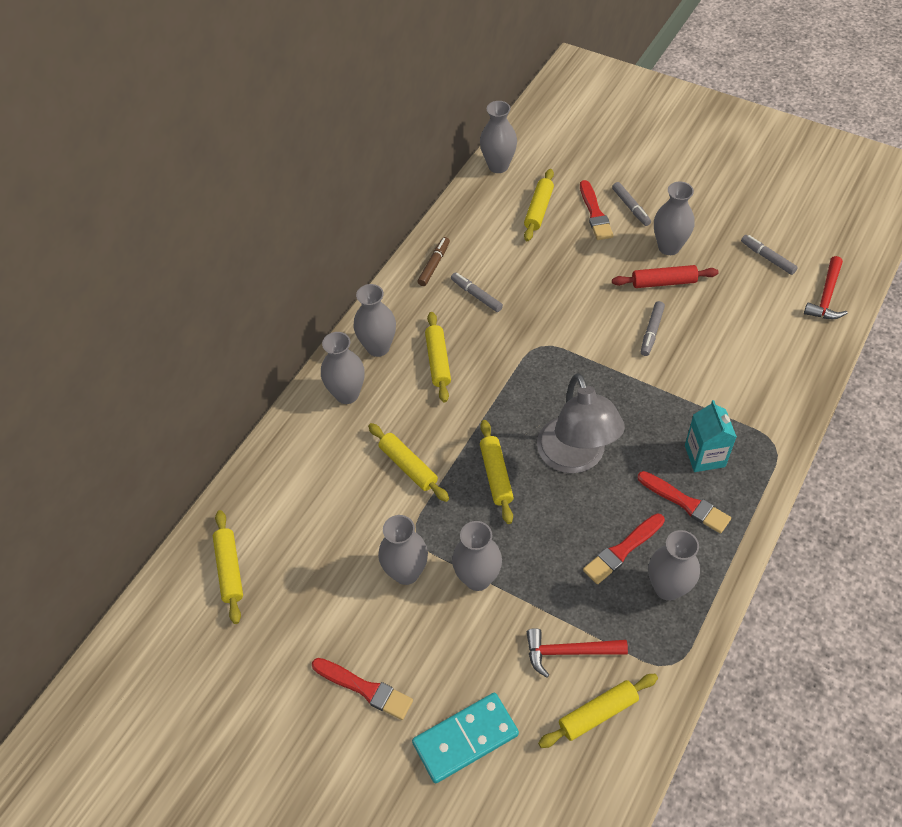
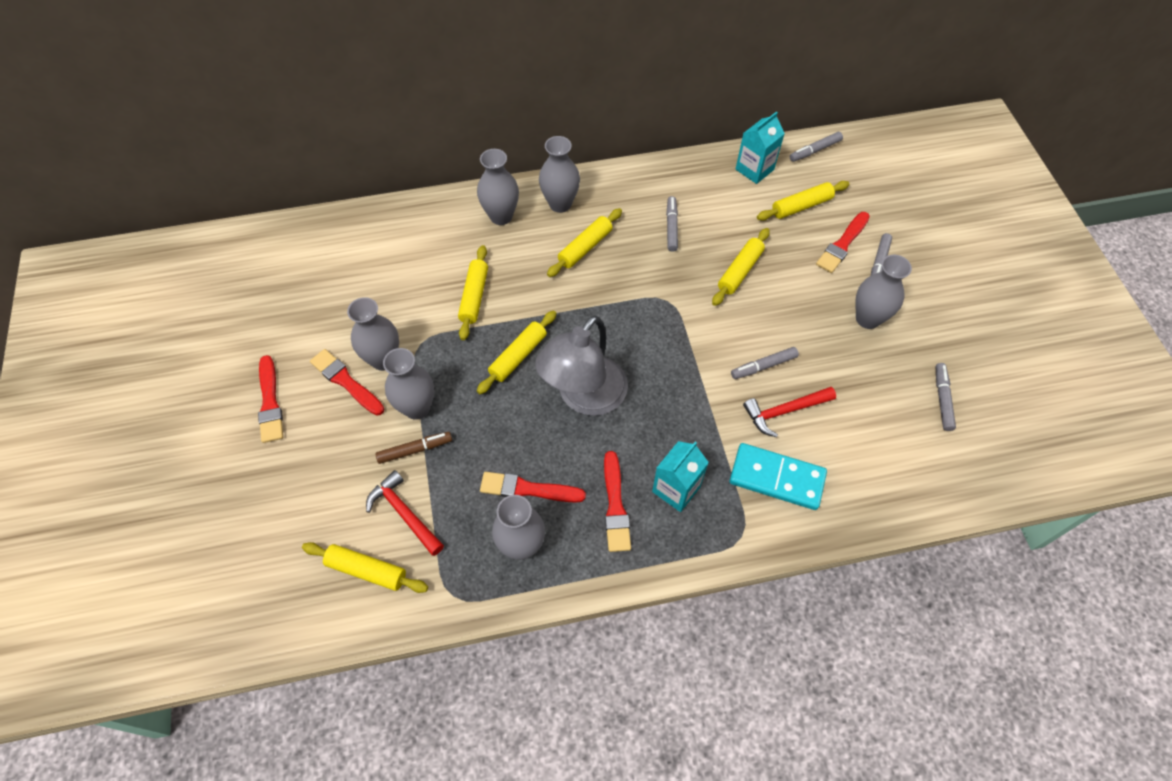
camera: 45 degrees right, 5 degrees up
yellow rolling pin [213,510,243,624] -> yellow rolling pin moved to [712,228,770,306]
turquoise domino [412,693,519,783] -> turquoise domino moved to [730,443,827,510]
brown marker [417,237,450,286] -> brown marker moved to [375,432,452,464]
grey vase [480,101,517,173] -> grey marker [790,132,843,162]
red rolling pin [612,265,719,288] -> none
red hammer [804,256,848,319] -> red hammer moved to [743,387,836,437]
none -> red brush [310,349,384,416]
none -> turquoise carton [736,112,785,184]

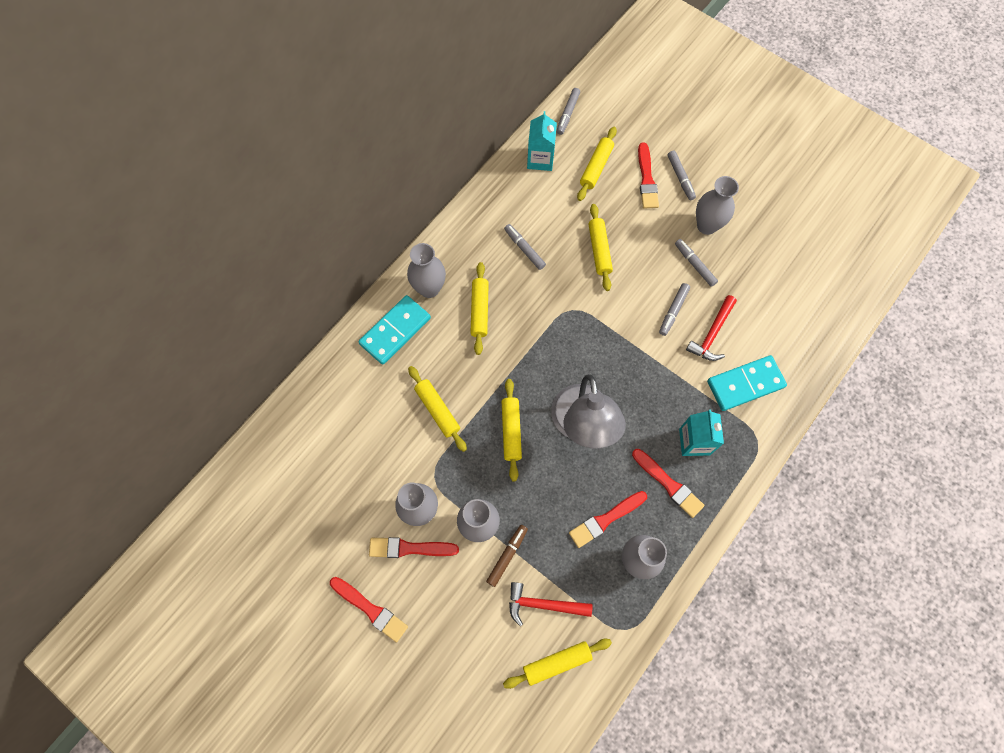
camera: 40 degrees left, 10 degrees up
grey vase [477,149,519,225] -> turquoise domino [358,295,431,365]
grey marker [936,363,956,431] -> grey marker moved to [675,239,718,287]

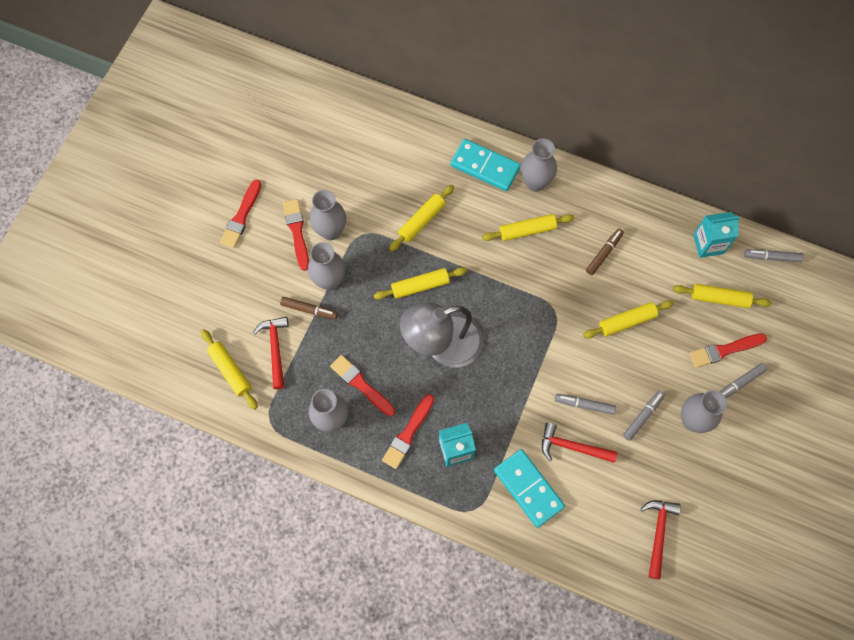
camera: 75 degrees right, 0 degrees up
grey marker [504,224,546,270] -> brown marker [586,228,624,275]
none -> red hammer [641,500,681,579]

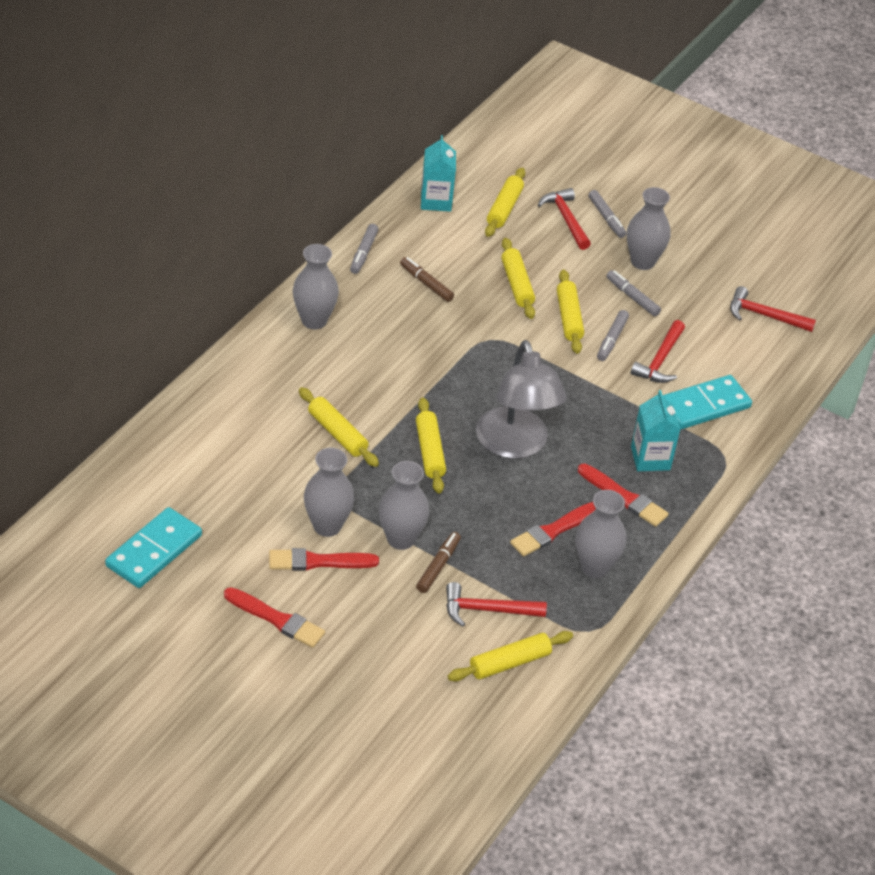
camera: 85 degrees left, 25 degrees down
turquoise domino [450,139,521,191] -> turquoise domino moved to [105,507,202,588]
yellow rolling pin [482,214,574,241] -> yellow rolling pin moved to [557,269,584,354]
red brush [689,333,767,368] -> red hammer [538,188,591,250]
grey marker [744,250,804,262] -> grey marker moved to [350,224,379,274]

